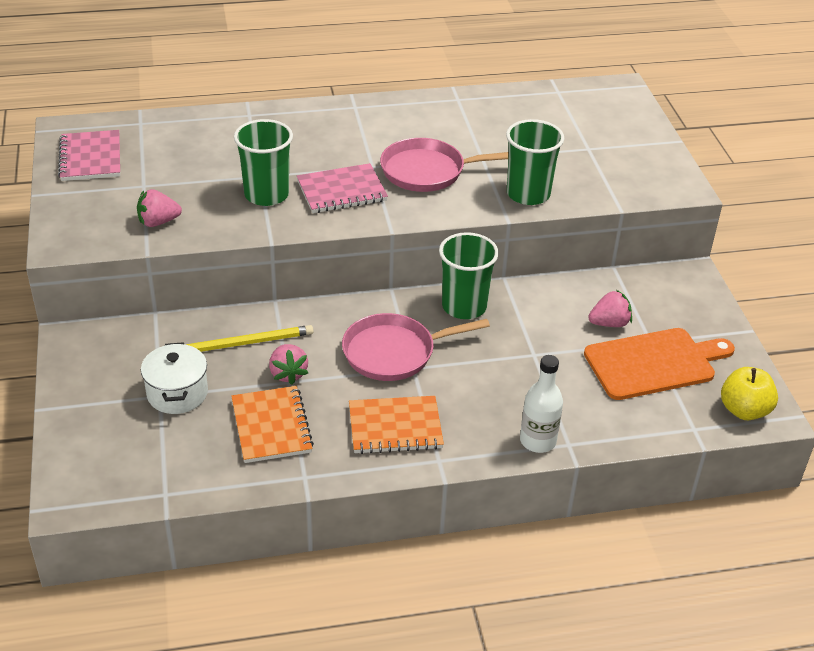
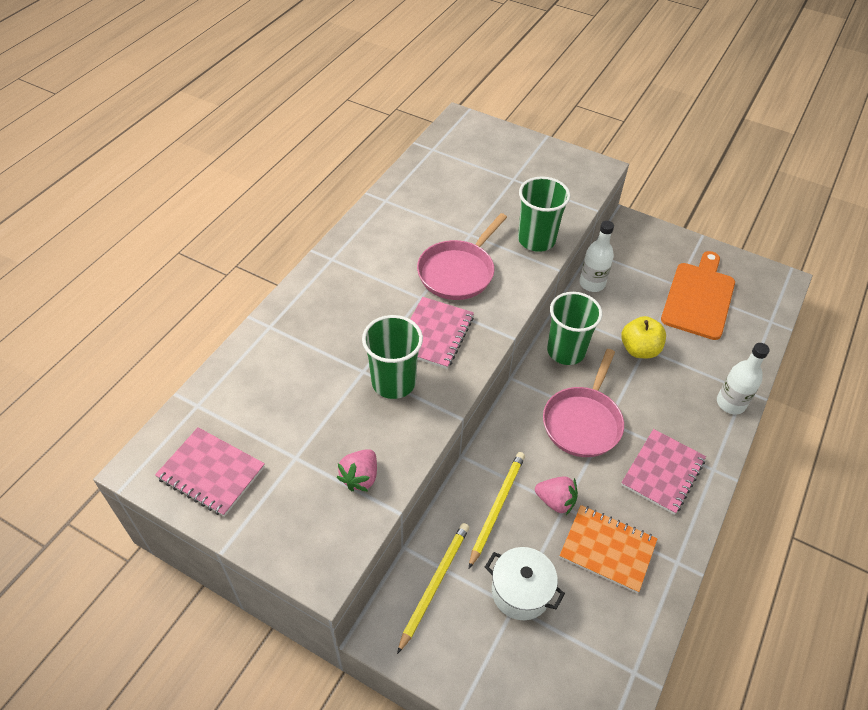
camera: 50 degrees left, 10 degrees up
orange notebook [349,396,444,454] -> pink notebook [621,429,706,515]
pink strawberry [588,290,632,327] -> none
yellow apple [721,367,778,420] -> yellow apple moved to [621,316,666,358]
none -> yellow pencil [397,523,469,654]
none -> white bottle [579,221,614,292]

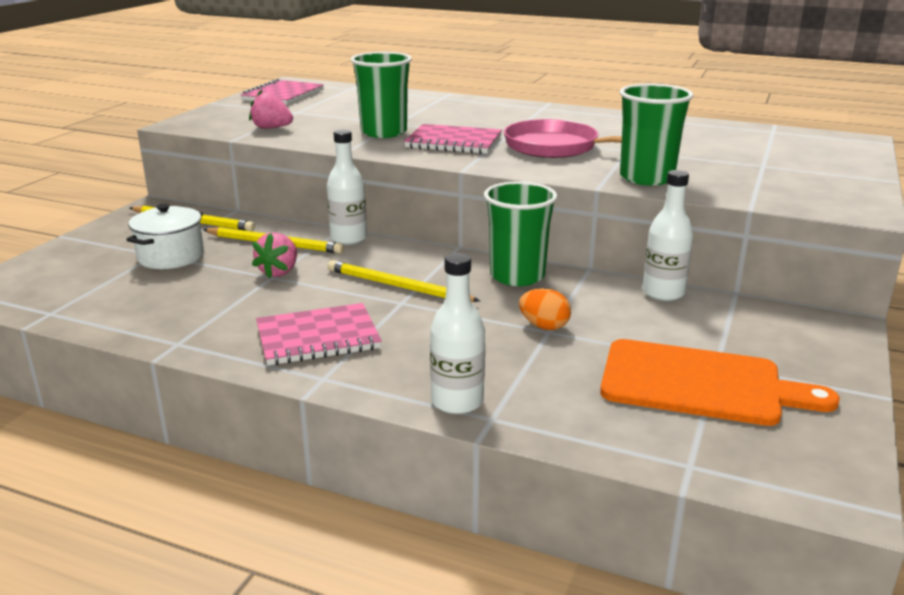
camera: 85 degrees right, 25 degrees down
pink pan [543,349,624,457] -> yellow pencil [327,260,480,302]
orange notebook [559,505,658,593] -> none
yellow apple [621,316,666,358] -> orange egg [519,288,571,330]
pink notebook [621,429,706,515] -> pink notebook turned 45 degrees counterclockwise [256,303,382,366]
none -> white bottle [327,129,367,245]

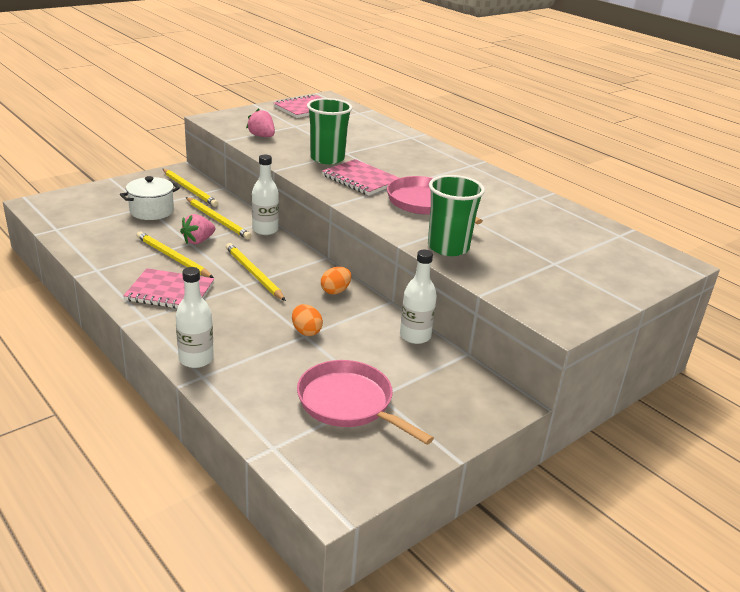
camera: 25 degrees right, 5 degrees up
green cup [484,181,558,286] -> orange egg [321,267,351,294]
orange cutting board [600,339,840,426] -> pink pan [297,360,434,445]
none -> yellow pencil [136,232,214,278]

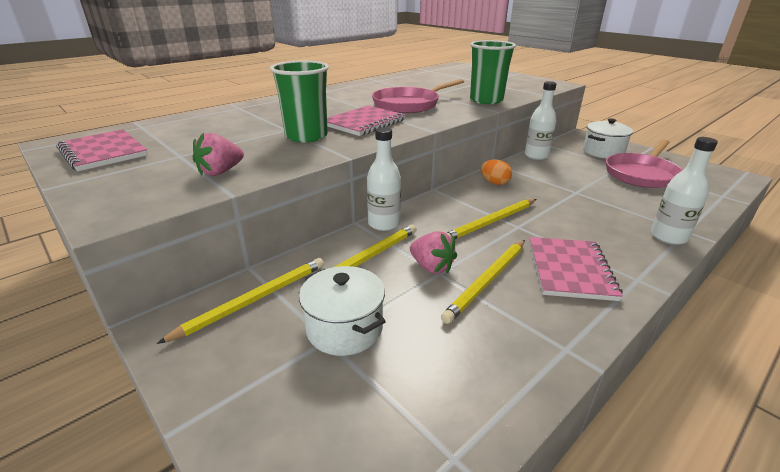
camera: 90 degrees left, 0 degrees up
orange egg [292,304,323,336] -> none
none -> white pot [583,118,633,159]

